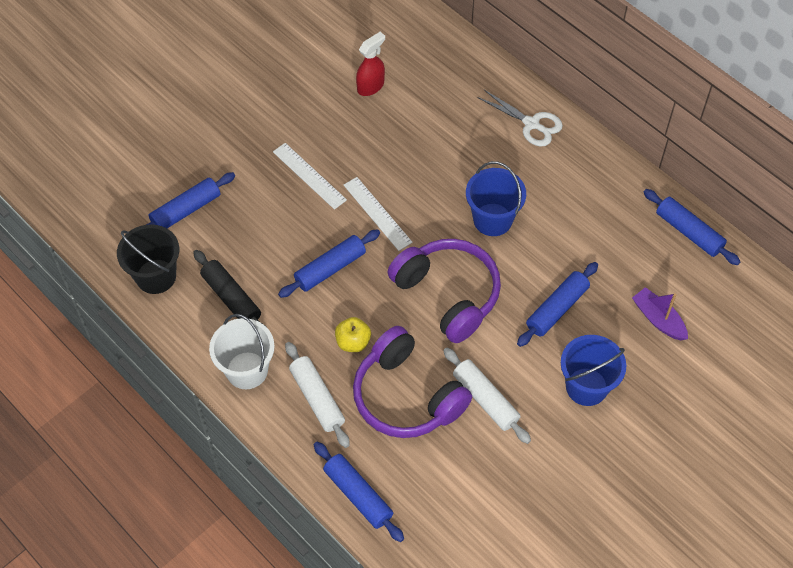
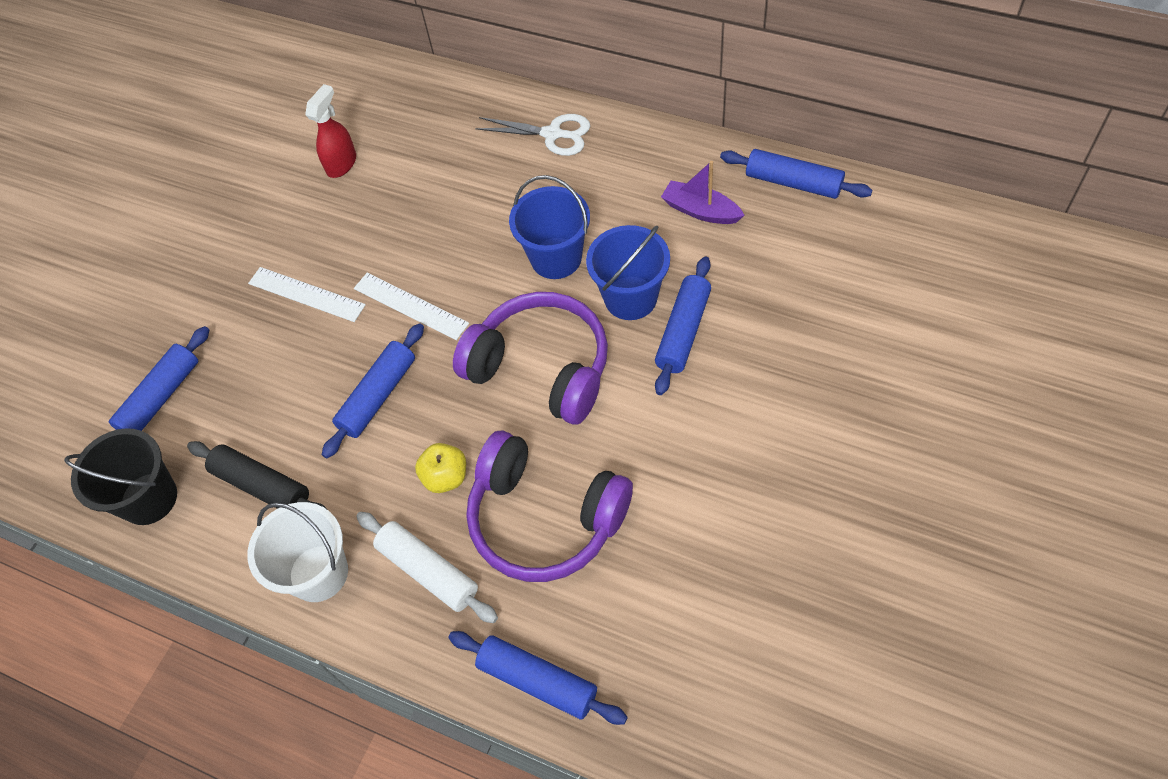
camera: 15 degrees left, 0 degrees up
white rolling pin [443,348,531,444] -> none
blue bucket [561,335,626,406] -> blue bucket moved to [586,225,670,320]
purple boat [632,287,688,340] -> purple boat moved to [661,161,745,224]

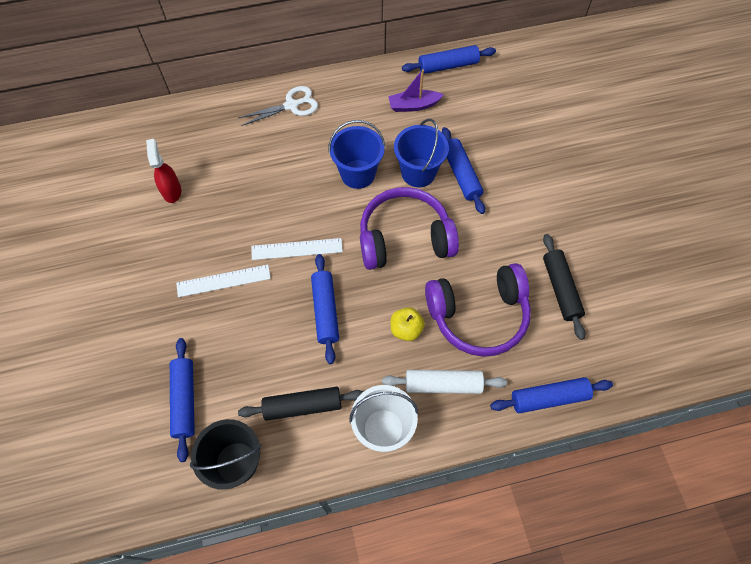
camera: 45 degrees left, 5 degrees up
none -> black rolling pin [543,234,585,340]

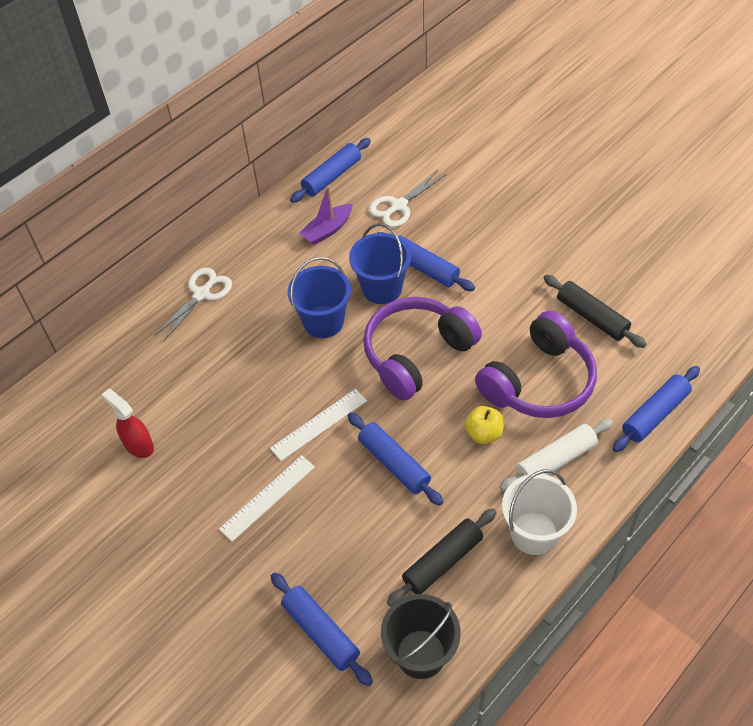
camera: 30 degrees left, 10 degrees down
none -> white scissors [369,170,446,227]

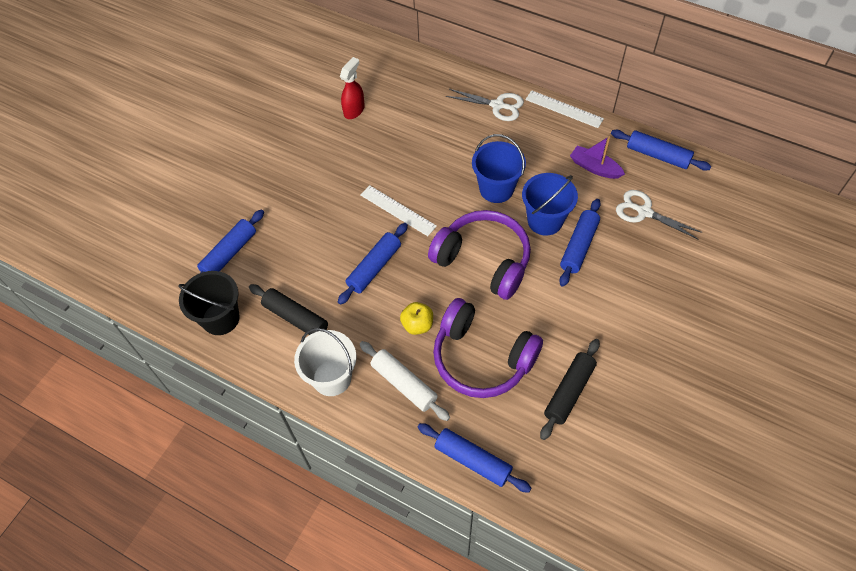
camera: 75 degrees right, 5 degrees up
white ruler [219,455,315,542] -> white ruler moved to [525,90,604,128]

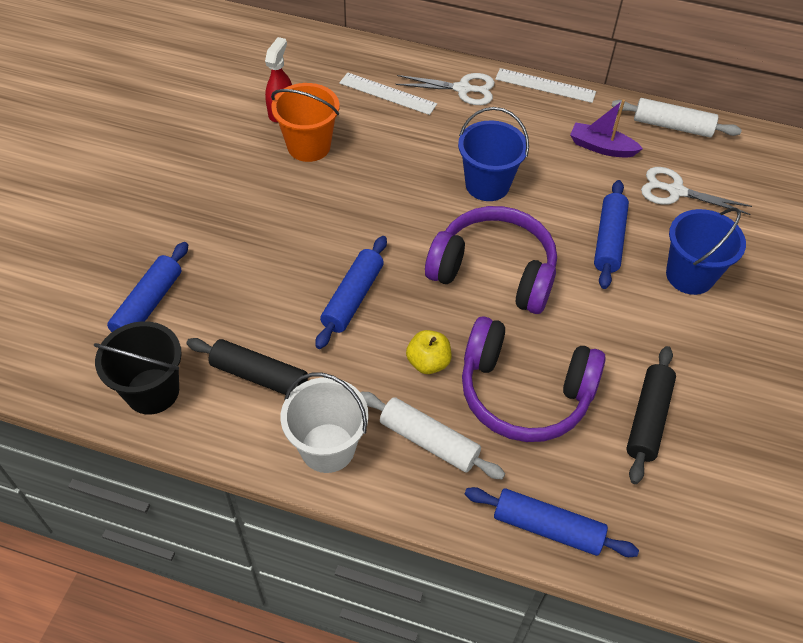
camera: 15 degrees left, 5 degrees down
white ruler [360,185,437,236] -> white ruler moved to [339,73,437,115]
blue bucket [522,173,578,236] -> blue bucket moved to [666,208,746,295]
blue rolling pin [611,130,711,171] -> white rolling pin [612,98,742,138]
none -> orange bucket [271,83,340,162]

